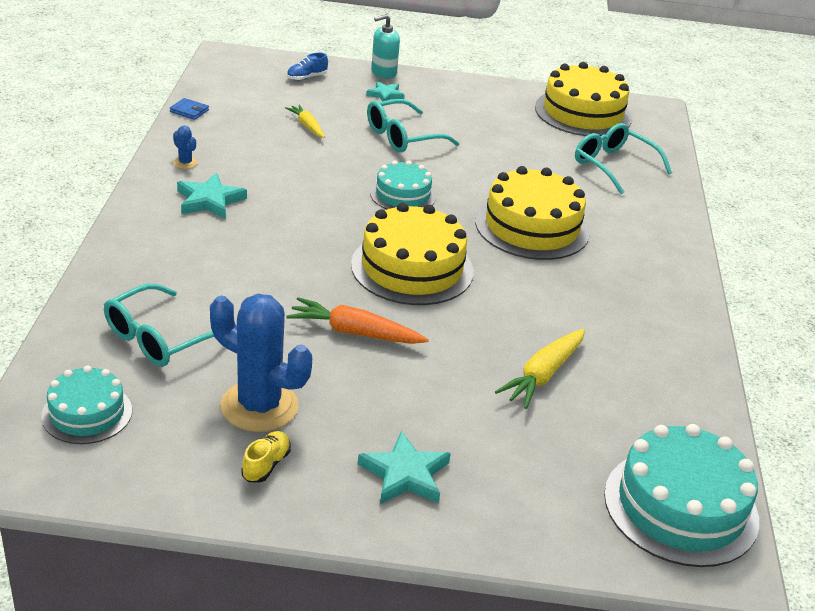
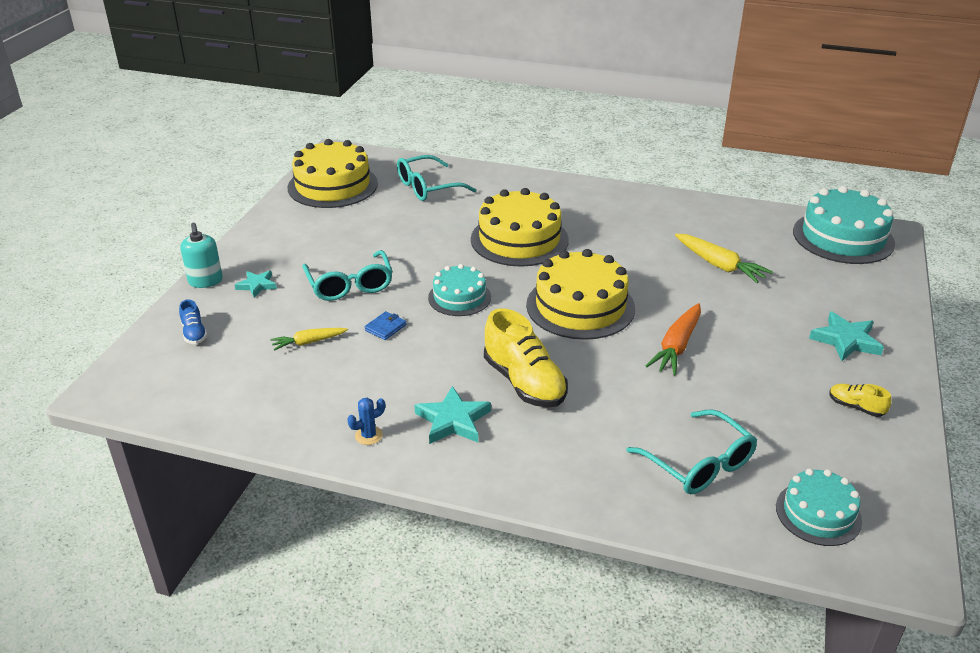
camera: 75 degrees left, 0 degrees up
blue wallet [170,98,209,120] -> blue wallet moved to [364,311,406,340]
blue cactus [210,294,312,432] -> none
none -> yellow shoe [484,308,568,407]

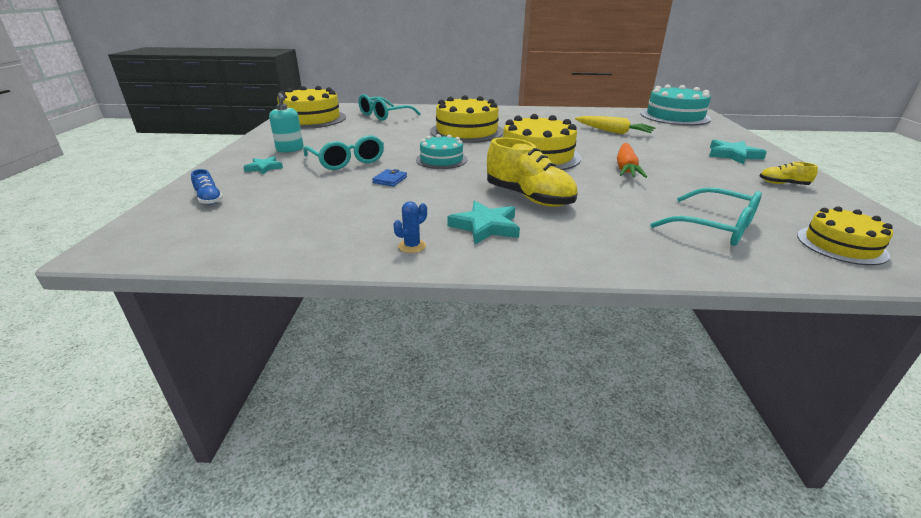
camera: 15 degrees left, 5 degrees down
turquoise soap dispenser [180,223,223,288] -> turquoise soap dispenser moved to [269,93,304,153]
yellow carrot [271,328,348,351] -> none
turquoise cake [776,469,862,546] -> yellow cake [797,206,893,265]

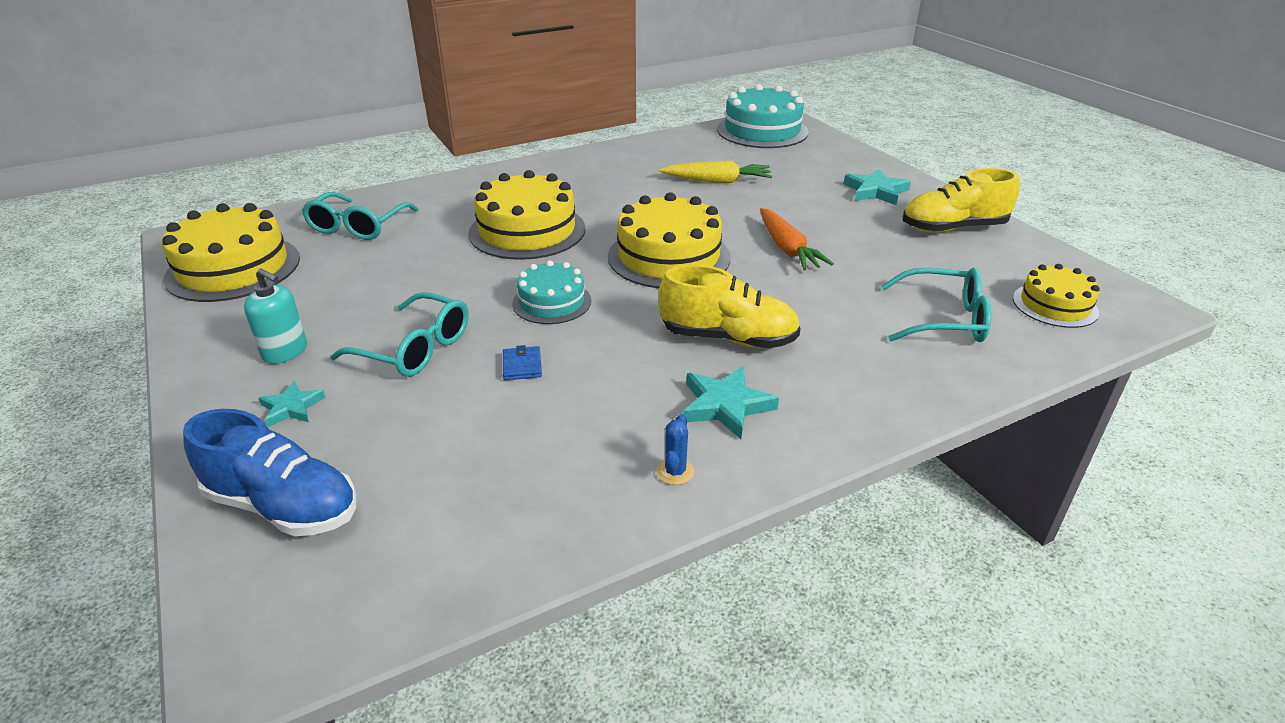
camera: 30 degrees left, 5 degrees up
blue shoe [191,169,223,205] -> blue shoe [183,409,356,536], size x2.08
yellow shoe [760,162,818,185] -> yellow shoe [903,168,1020,233], size x2.08

